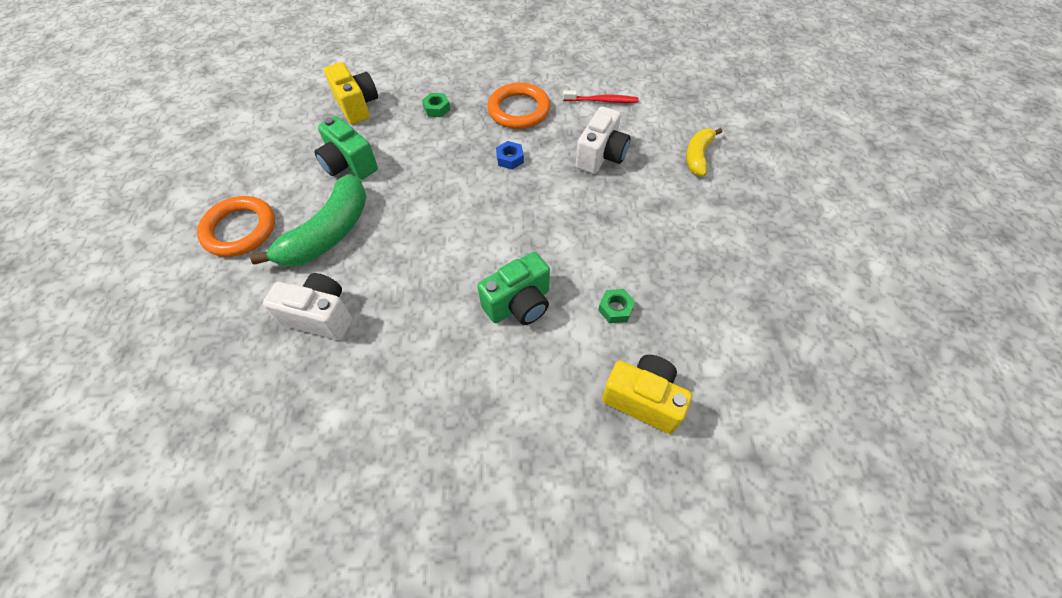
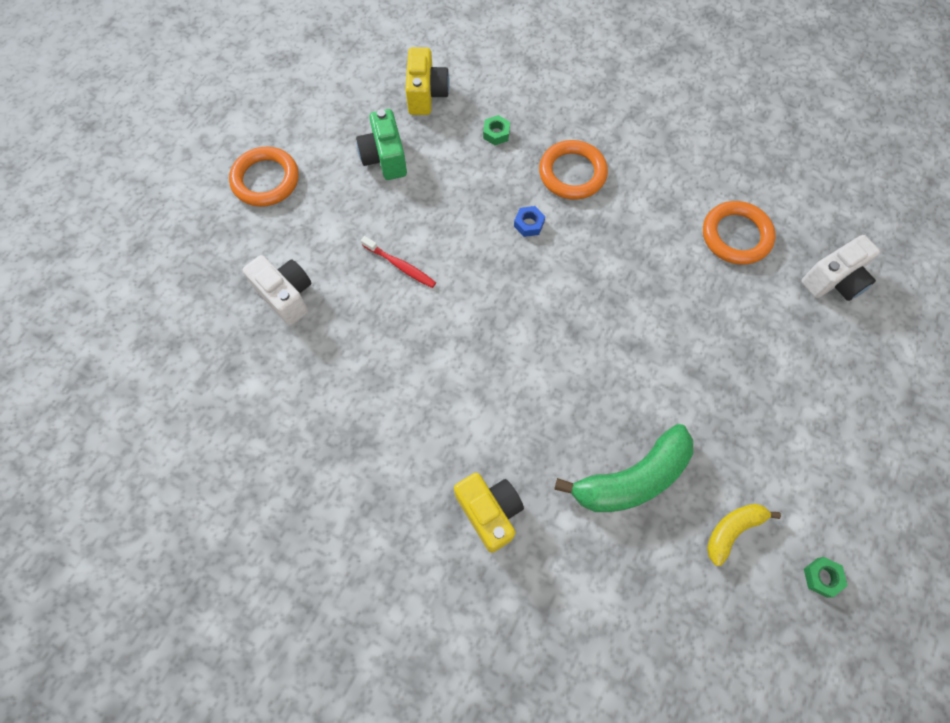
camera: 30 degrees right, 10 degrees up
green banana [250,174,367,267] -> green banana moved to [555,424,693,512]
green camera [477,252,550,325] -> none
red toothbrush [563,90,639,103] -> red toothbrush moved to [361,236,436,288]
white camera [576,106,631,174] -> white camera moved to [801,235,880,301]
green nut [598,289,636,323] -> green nut moved to [804,557,848,598]
yellow banana [686,128,722,176] -> yellow banana moved to [707,504,781,566]
none -> orange ring [703,201,776,265]

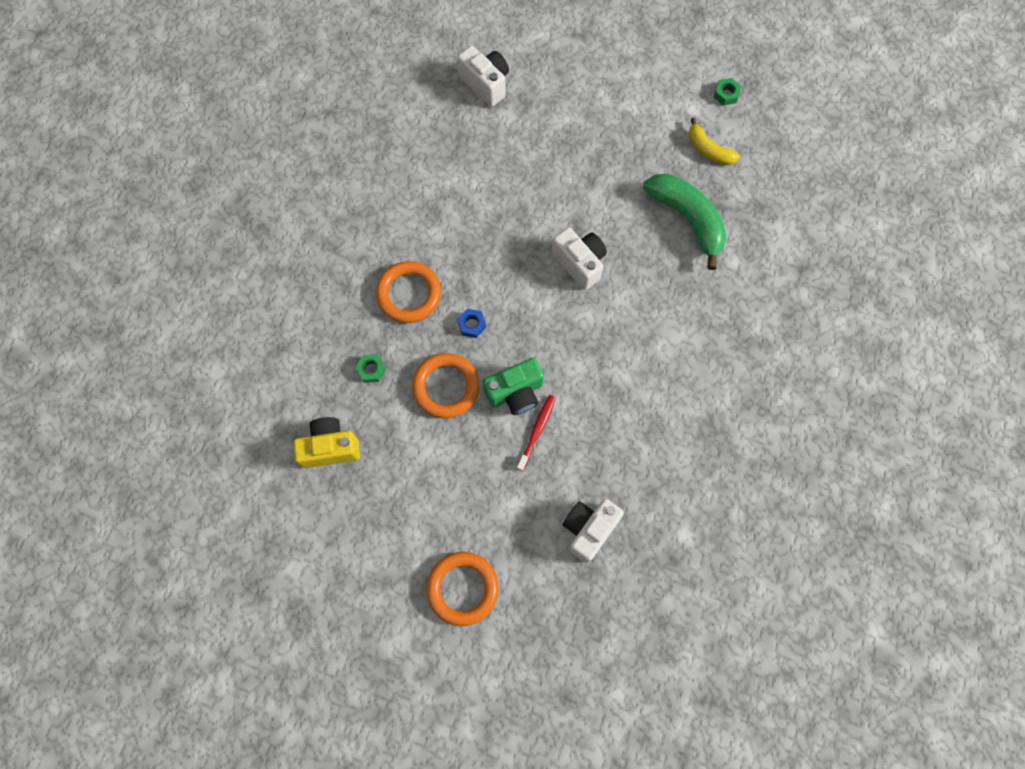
camera: 100 degrees left, 5 degrees up
green camera [356,109,407,180] -> green camera moved to [483,358,544,415]
yellow camera [454,473,524,553] -> none
orange ring [703,201,776,265] -> orange ring moved to [412,353,480,418]
none -> white camera [552,227,607,290]

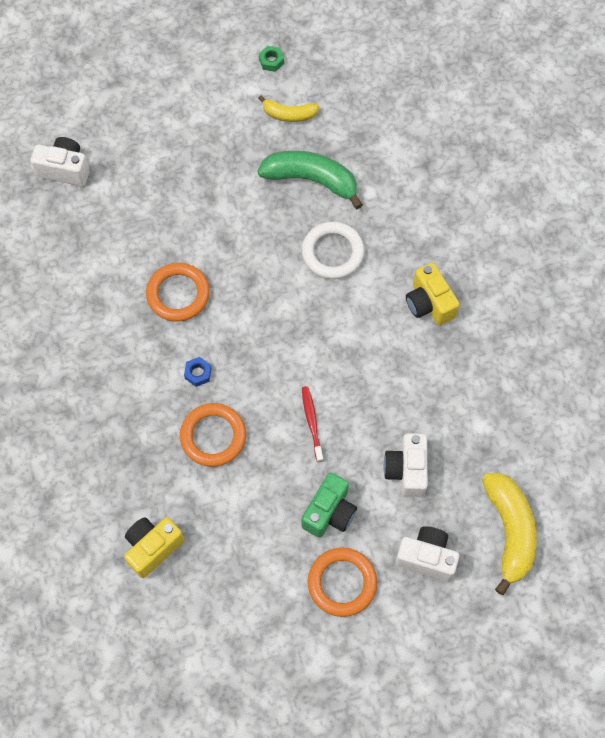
camera: 35 degrees left, 5 degrees down
green nut [355,354,386,383] -> none
orange ring [376,261,441,323] -> orange ring moved to [146,263,210,322]
green camera [483,358,544,415] -> green camera moved to [302,472,357,538]
white camera [552,227,607,290] -> white camera moved to [395,526,459,581]
none -> white ring [302,222,365,279]
none -> yellow camera [406,263,460,326]
none -> yellow banana [482,473,537,595]

